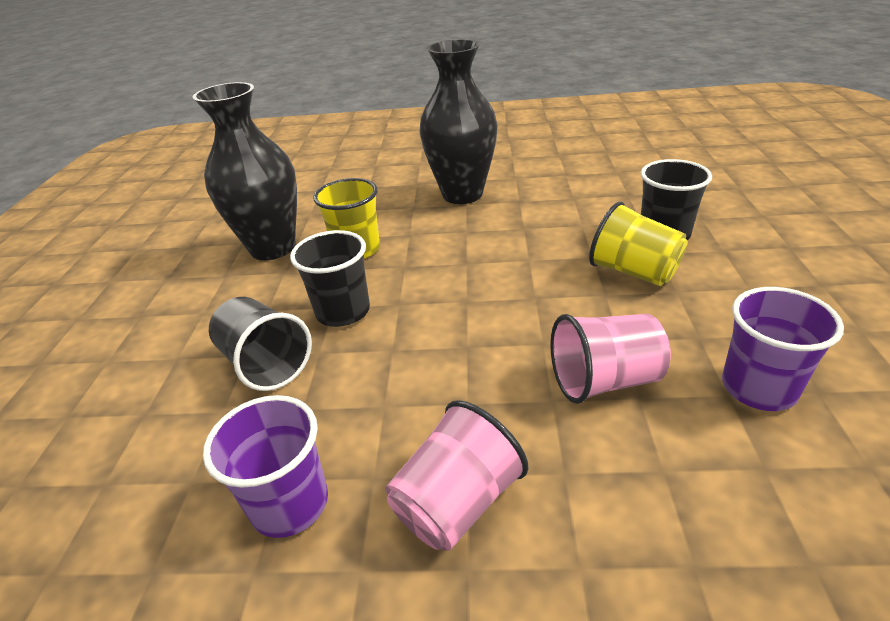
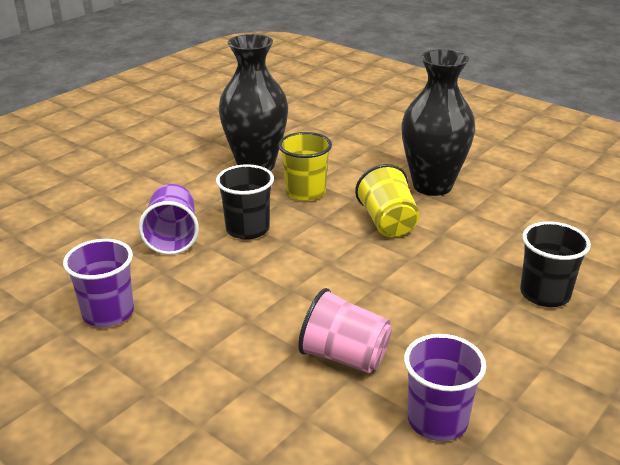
camera: 35 degrees right, 5 degrees down
black cup [209,297,312,391] -> purple cup [139,184,199,255]
pink cup [385,400,529,551] -> none
yellow cup [589,202,688,286] -> yellow cup moved to [355,164,420,237]

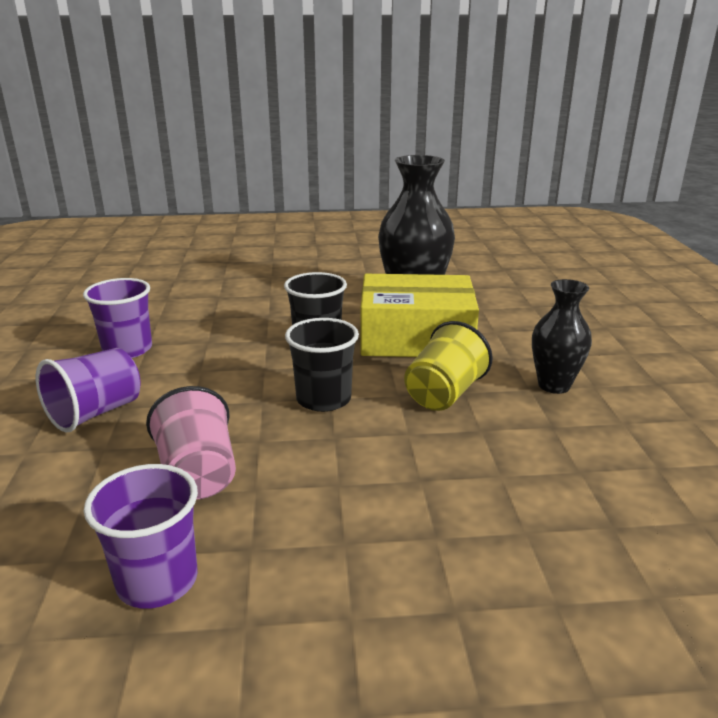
camera: 45 degrees right, 5 degrees down
purple cup [139,184,199,255] -> purple cup moved to [36,348,141,433]
yellow cup [278,132,332,201] -> yellow box [360,274,479,357]
black vase [401,49,475,196] -> black vase [532,279,592,394], size x0.60
black cup [520,222,591,307] -> black cup moved to [285,318,359,412]

